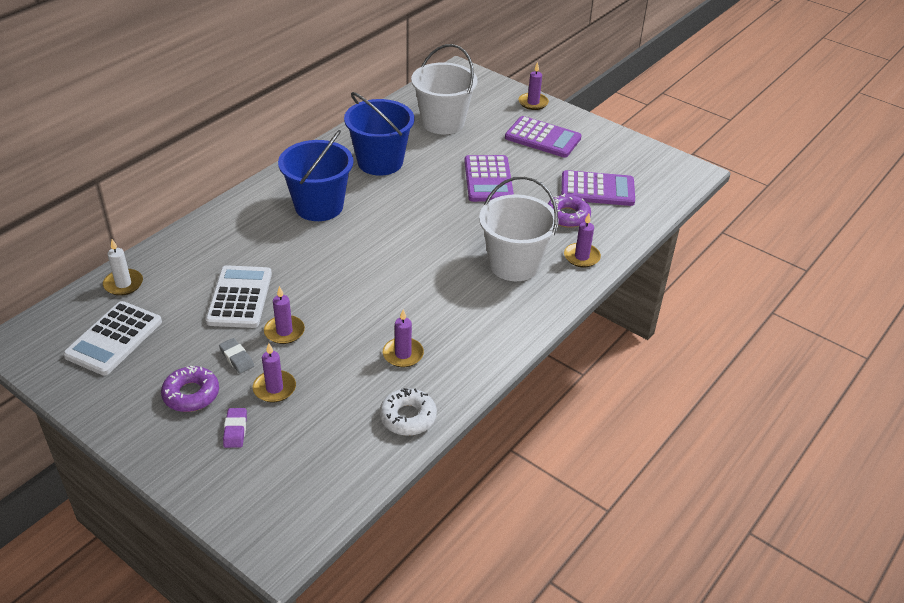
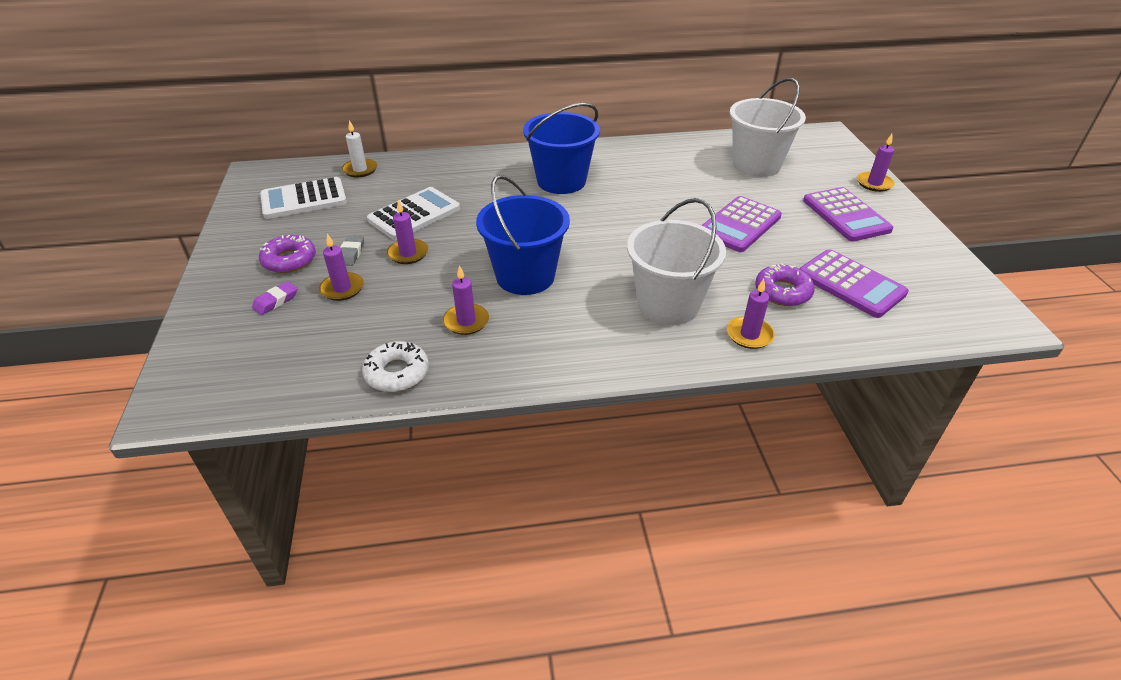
camera: 45 degrees right, 0 degrees up
blue bucket [344,92,414,176] -> blue bucket moved to [476,175,570,295]

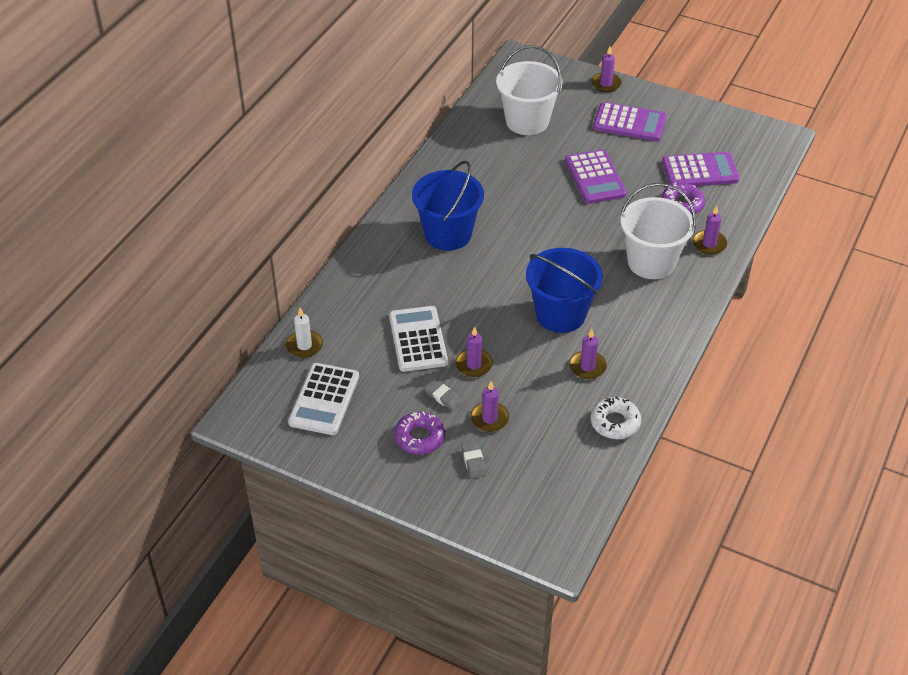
camera: 55 degrees left, 5 degrees up
purple eraser [252,281,298,315] -> grey eraser [461,441,487,479]

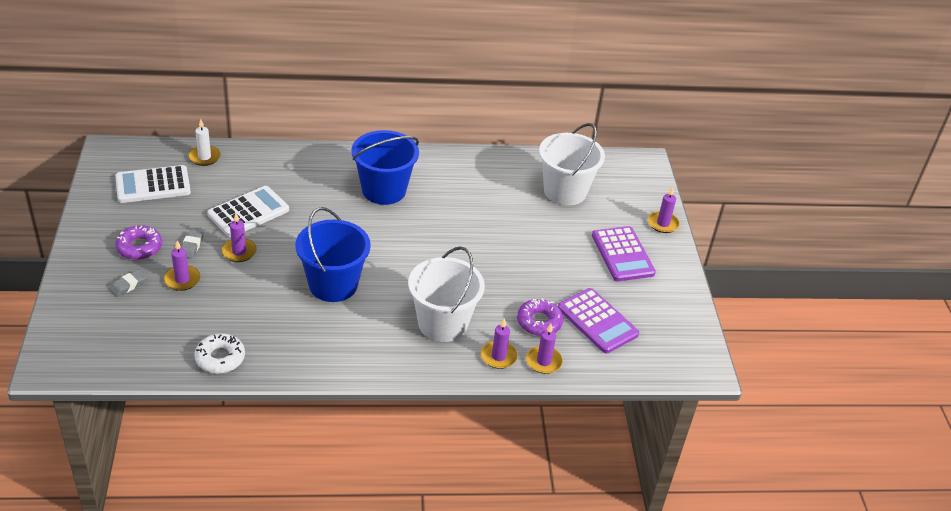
camera: 55 degrees right, 5 degrees down
purple calculator [565,149,627,204] -> none
purple candle [569,329,607,379] -> purple candle moved to [526,324,563,374]

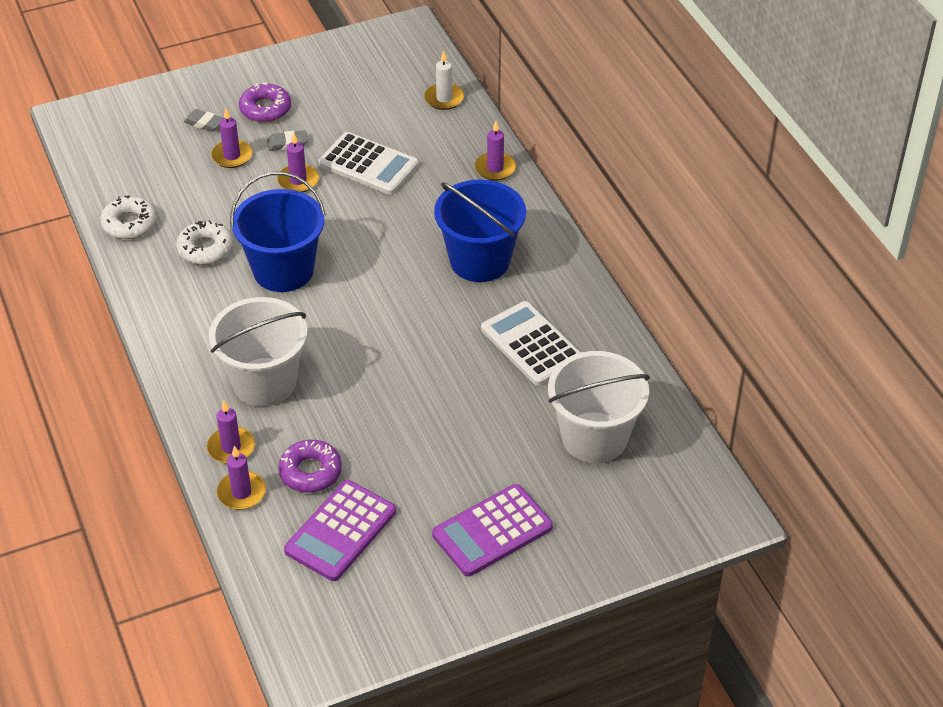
camera: 75 degrees right, 5 degrees up
white calculator [115,165,191,203] -> white calculator moved to [481,301,581,386]
purple candle [648,187,680,233] -> purple candle moved to [475,121,516,181]
none -> white donut [176,220,233,265]

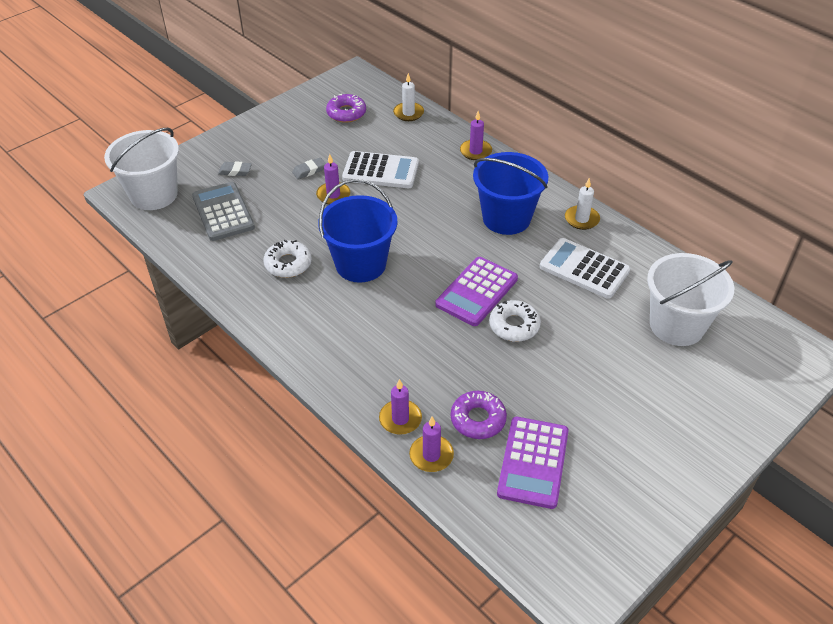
camera: 20 degrees left, 0 degrees up
white donut [100,195,157,239] -> white donut moved to [489,300,541,342]
white bucket [209,297,308,406] -> white bucket moved to [104,128,179,210]
purple candle [211,109,252,168] -> none
purple donut [239,82,291,122] -> purple donut moved to [326,94,366,123]
purple calculator [432,484,553,576] -> purple calculator moved to [435,257,518,326]
none -> grey calculator [192,182,255,241]
none -> white candle [565,178,600,230]

